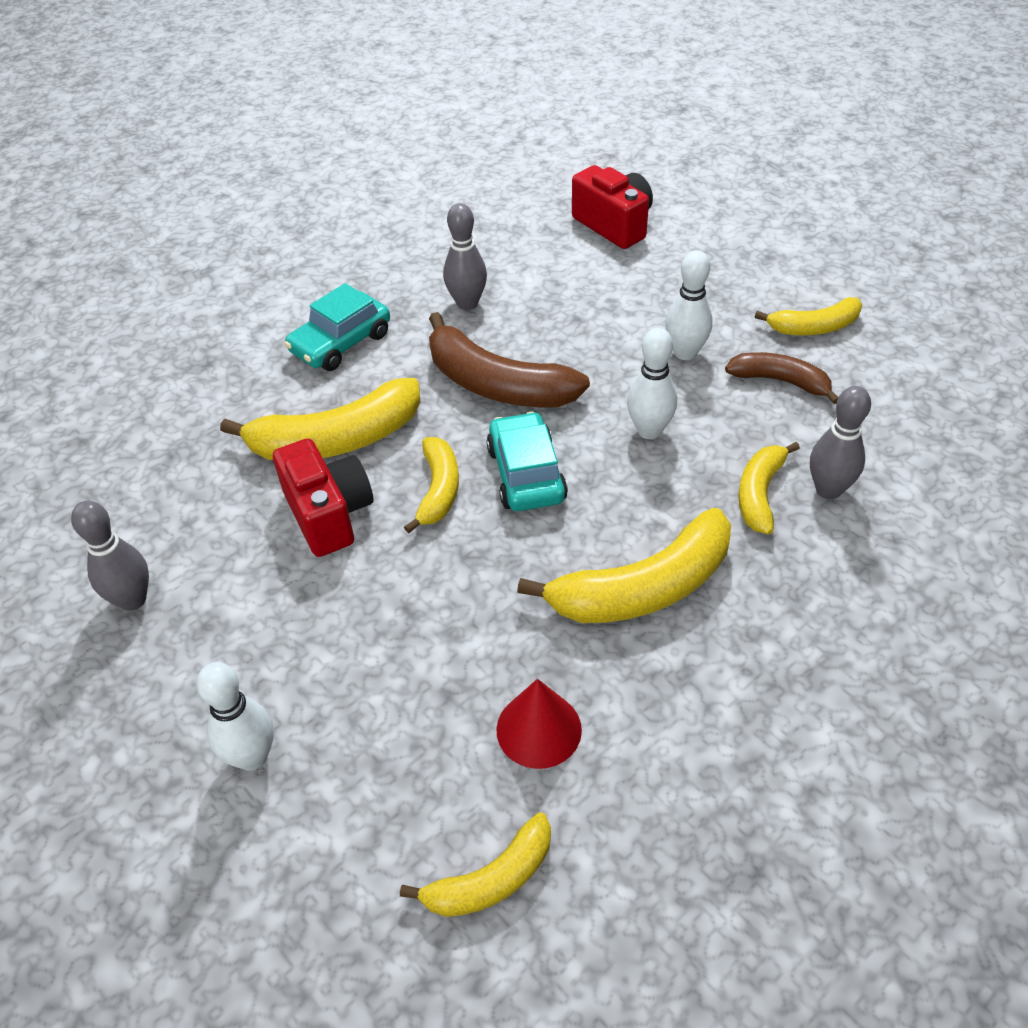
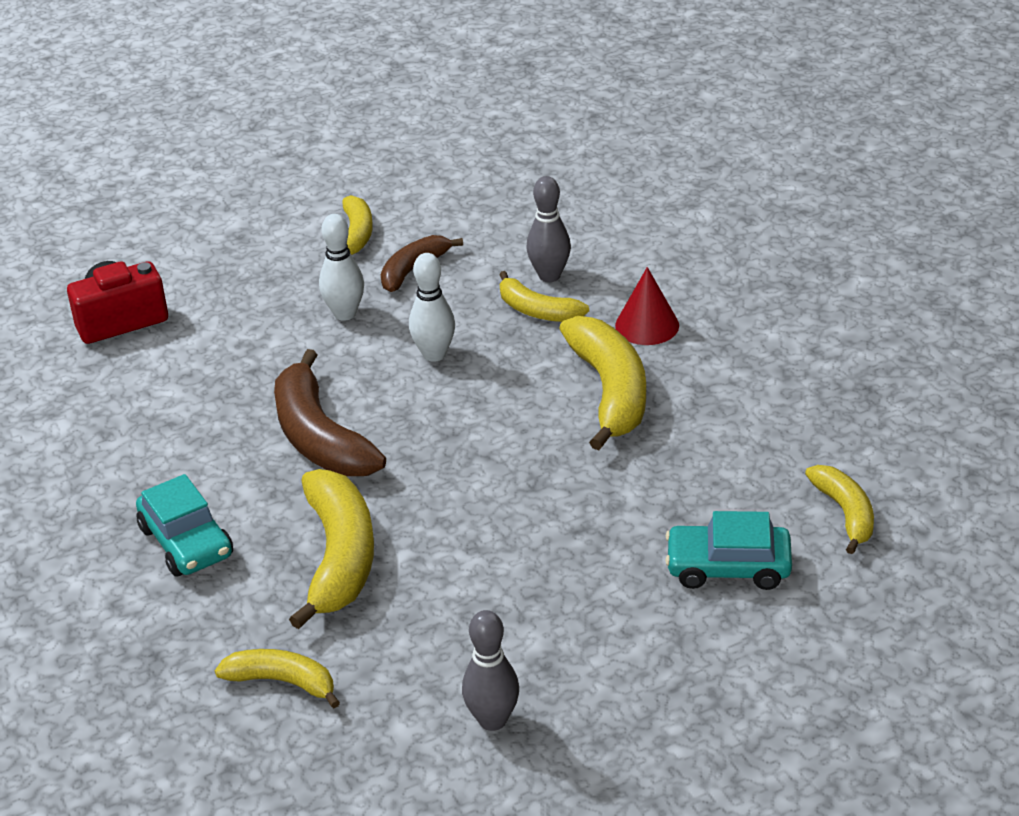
camera: 75 degrees left, 10 degrees down
white bowling pin [197,662,274,771] -> none
red camera [273,439,373,557] -> none
yellow banana [404,437,459,533] -> yellow banana moved to [215,649,340,708]
brown banana [429,312,590,407] -> brown banana turned 105 degrees clockwise [274,349,386,476]
grey bowling pin [443,203,487,310] -> none
turquoise car [486,412,568,511] -> turquoise car moved to [665,511,792,590]
red cone [497,679,582,769] -> red cone moved to [615,267,679,345]

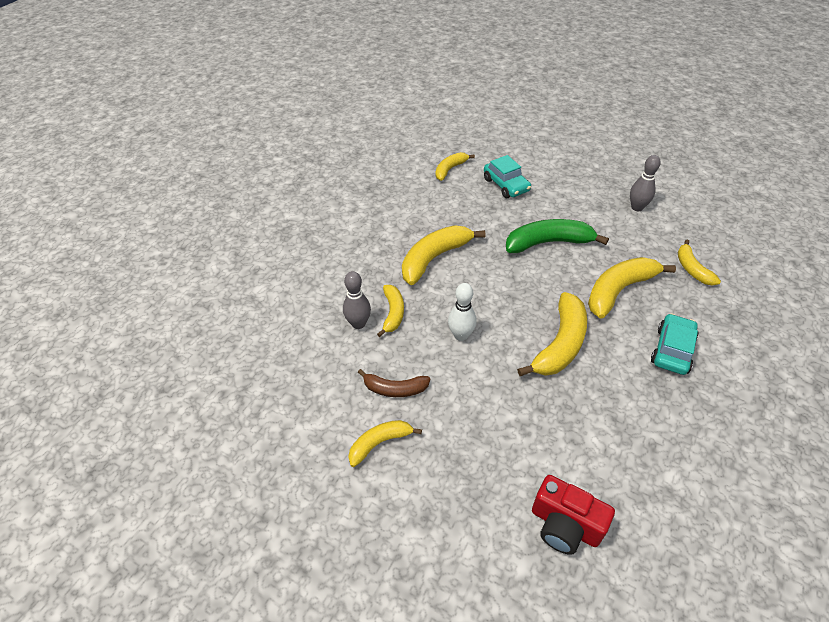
camera: 125 degrees left, 10 degrees up
brown banana [274,349,386,476] -> yellow banana [517,292,587,376]
white bowling pin [319,214,364,321] -> none
red cone [615,267,679,345] -> none
none -> green banana [506,219,609,253]

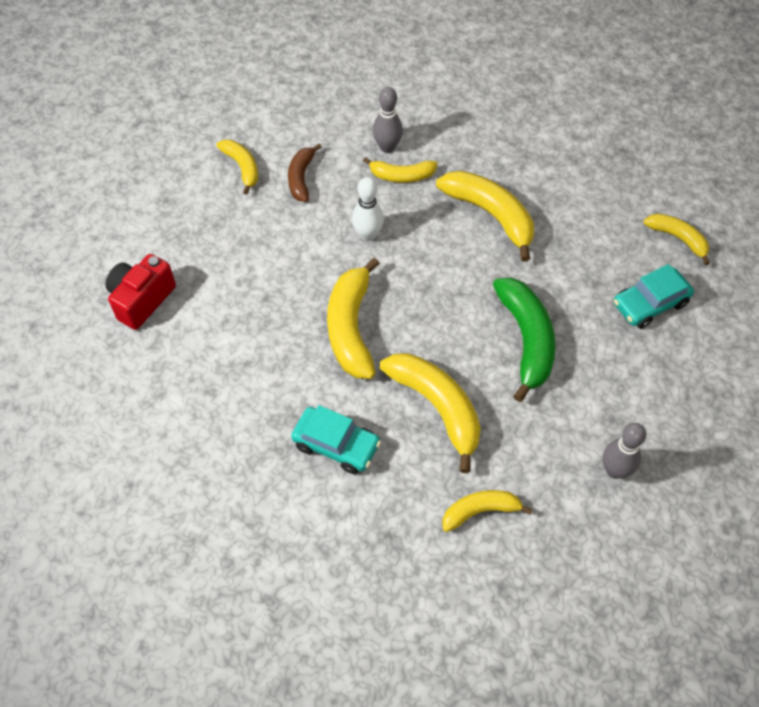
camera: 90 degrees right, 10 degrees up
yellow banana [517,292,587,376] -> yellow banana turned 60 degrees clockwise [327,258,380,379]

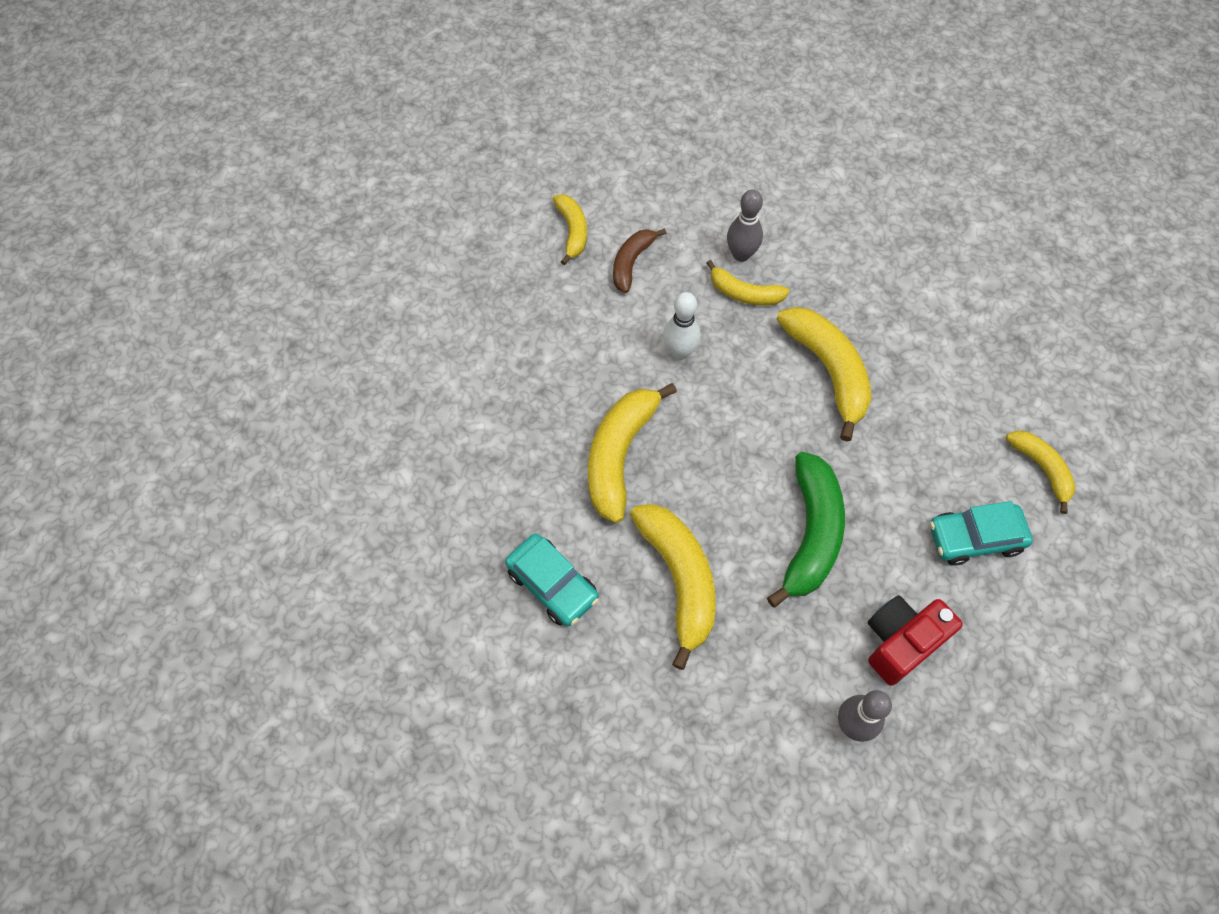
camera: 20 degrees right, 5 degrees up
red camera [106,254,176,330] -> red camera moved to [868,595,963,686]
yellow banana [442,490,533,532] -> none

